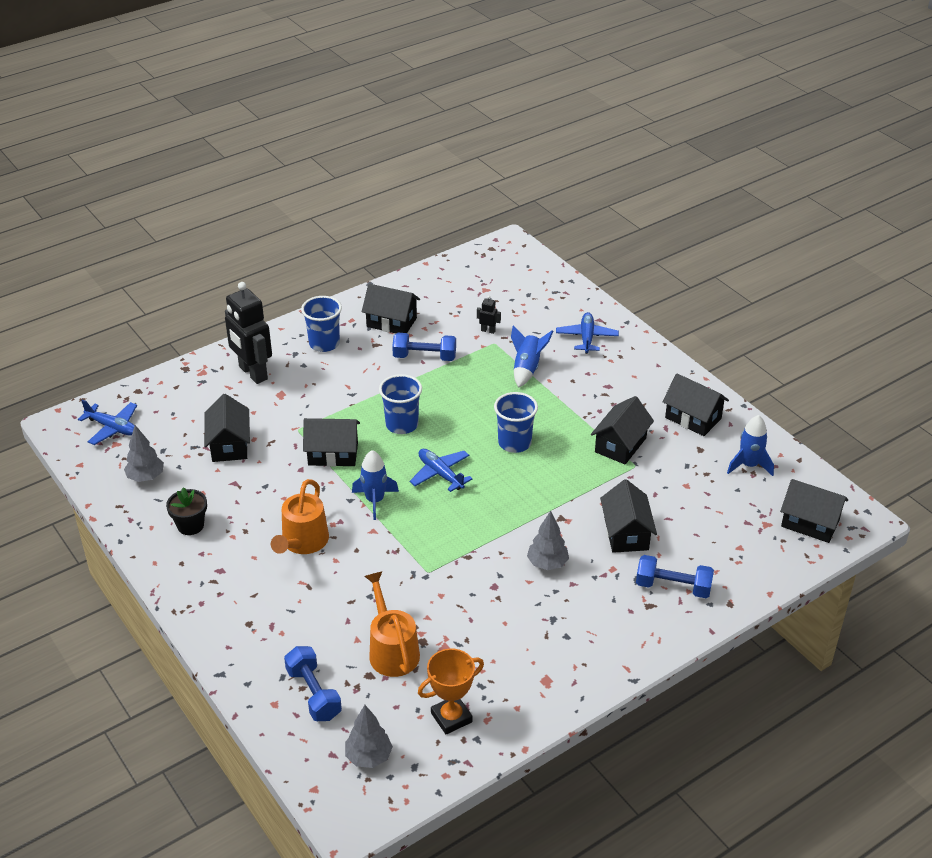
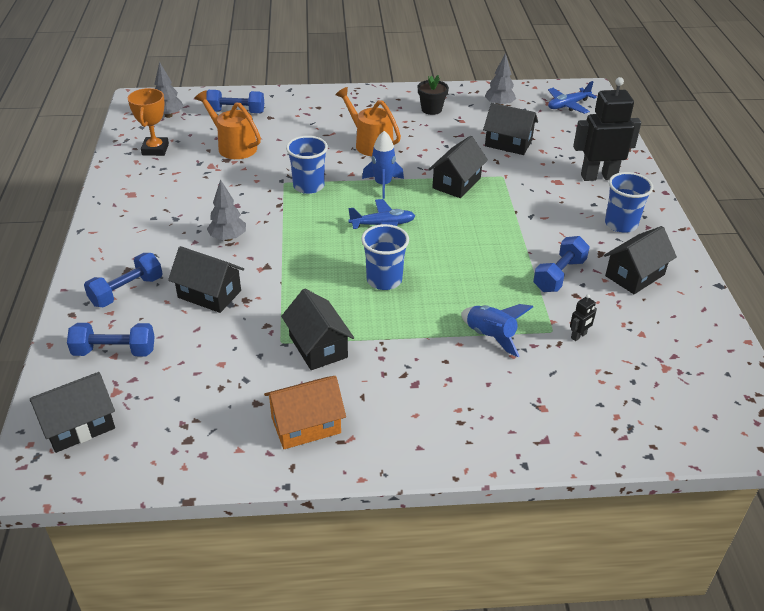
camera: 120 degrees right, 0 degrees up
orange watering can [364,571,420,677] -> orange watering can turned 150 degrees counterclockwise [194,90,261,159]
blue cup [379,374,422,434] -> blue cup moved to [286,136,328,194]
blue plane [556,312,619,354] -> none
black house [662,373,729,436] -> orange house [264,376,346,449]
blue rocket [727,415,774,476] -> none
none -> blue dumbbell [67,323,155,356]

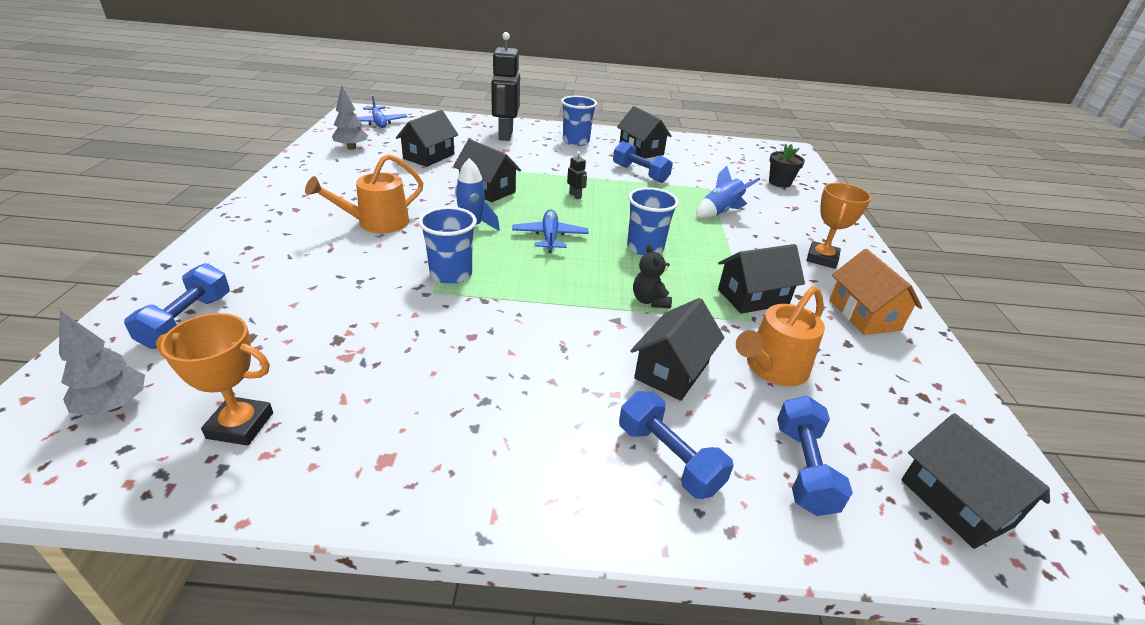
camera: 85 degrees left, 5 degrees down
orange watering can [194,90,261,159] -> orange watering can moved to [736,286,825,386]
grey tree [207,179,246,241] -> none
black flower pot [418,75,449,115] -> black flower pot moved to [769,144,805,188]
black robot [570,294,597,341] -> black robot moved to [567,151,587,199]
none -> black teddy bear [633,245,672,308]
none -> orange trophy [807,183,871,269]

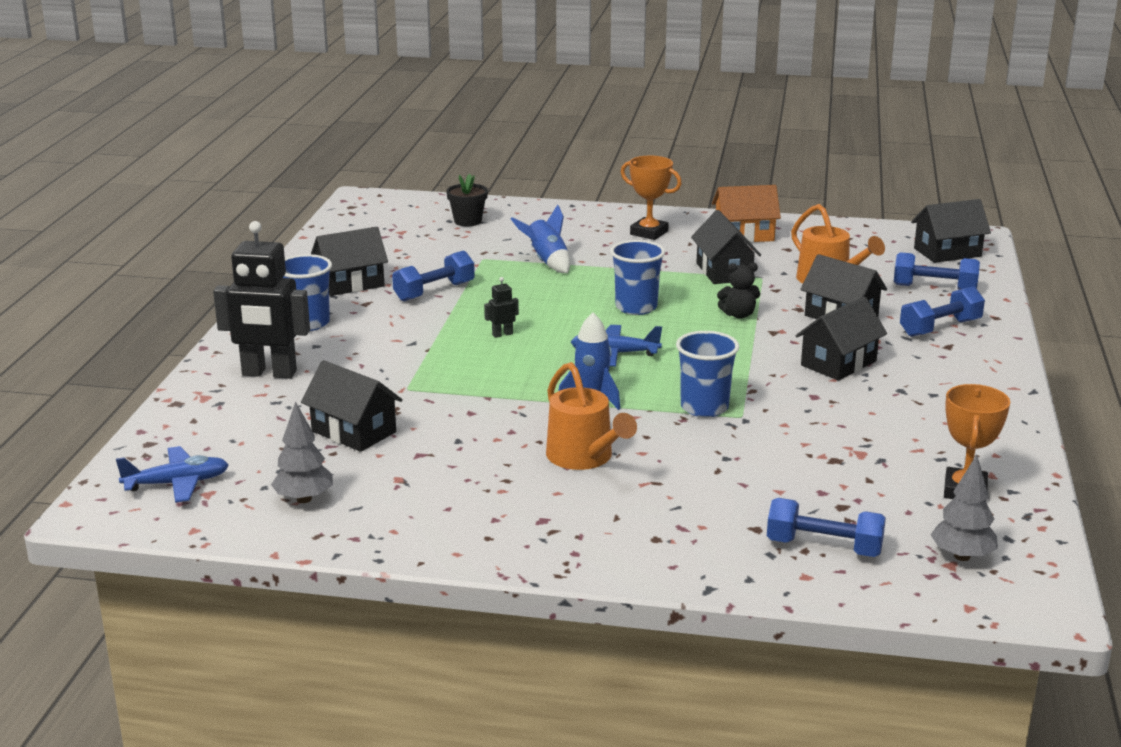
camera: 80 degrees left, 10 degrees down
black house [453,139,521,202] -> black house moved to [796,297,887,381]

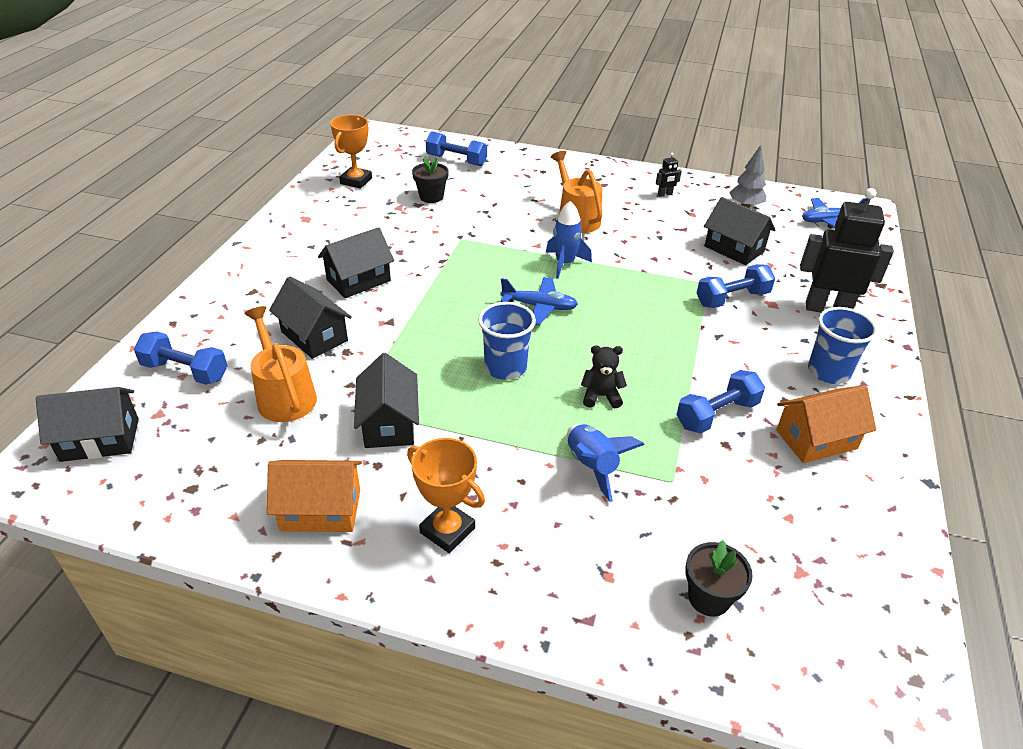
camera: 175 degrees left, 15 degrees up
black house [311,227,388,296] -> orange house [776,385,876,463]
black robot [484,277,519,338] -> black robot moved to [656,153,682,197]
blue cup [676,331,739,417] -> none
black teddy bear [717,263,760,319] -> black teddy bear moved to [581,345,627,408]
blue dumbbell [900,286,985,337] -> blue dumbbell moved to [697,264,775,308]
grey tree [931,455,998,561] -> none
none -> black flower pot [412,157,449,203]

